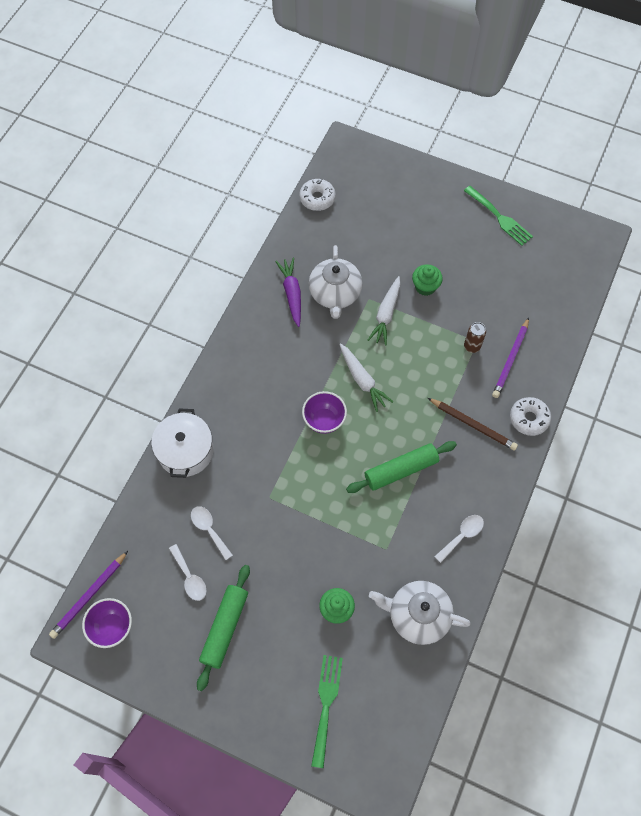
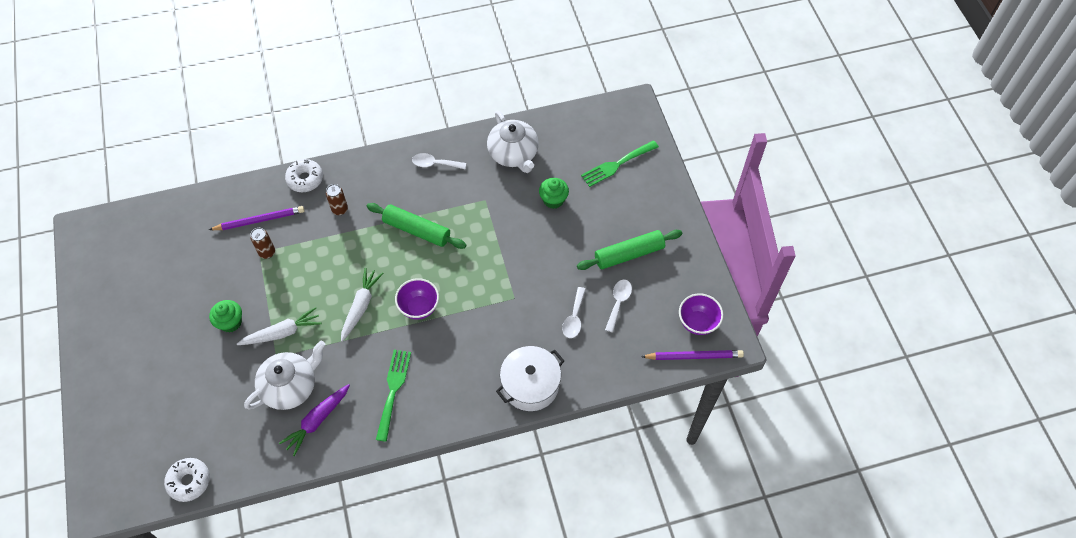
camera: 130 degrees left, 5 degrees down
brown pencil [428,398,518,451] -> brown can [326,184,348,216]
green fork [464,186,533,246] -> green fork moved to [376,350,411,442]

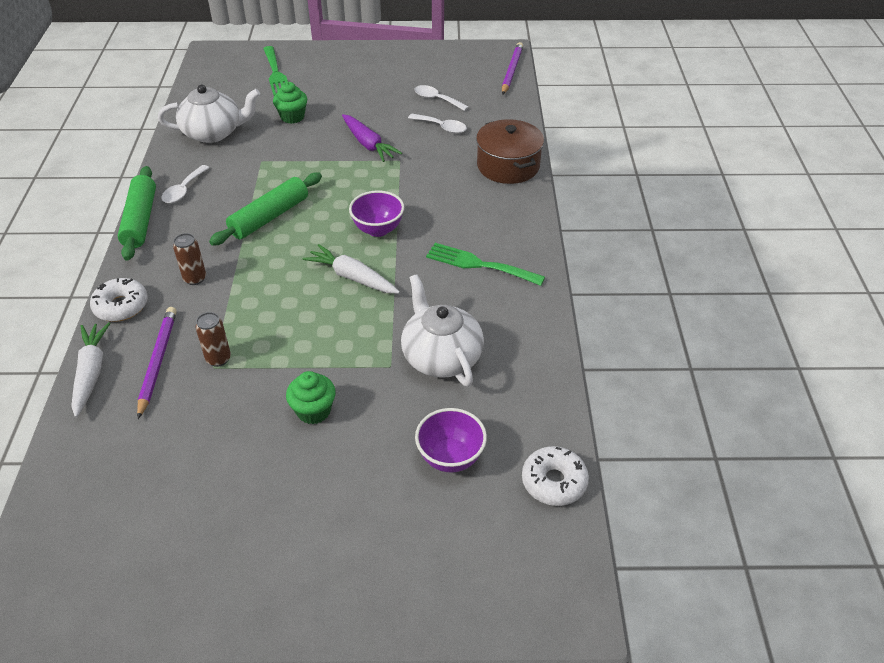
camera: 75 degrees left, 15 degrees down
white carrot [237,307,322,345] -> white carrot moved to [72,322,110,418]
purple carrot [279,384,350,456] -> purple carrot moved to [342,114,402,162]
white pot [496,346,564,411] -> brown pot [476,119,544,184]
green rolling pin [577,230,682,270] -> green rolling pin moved to [118,166,156,261]
purple bowl [679,293,723,335] -> purple bowl moved to [415,408,487,472]

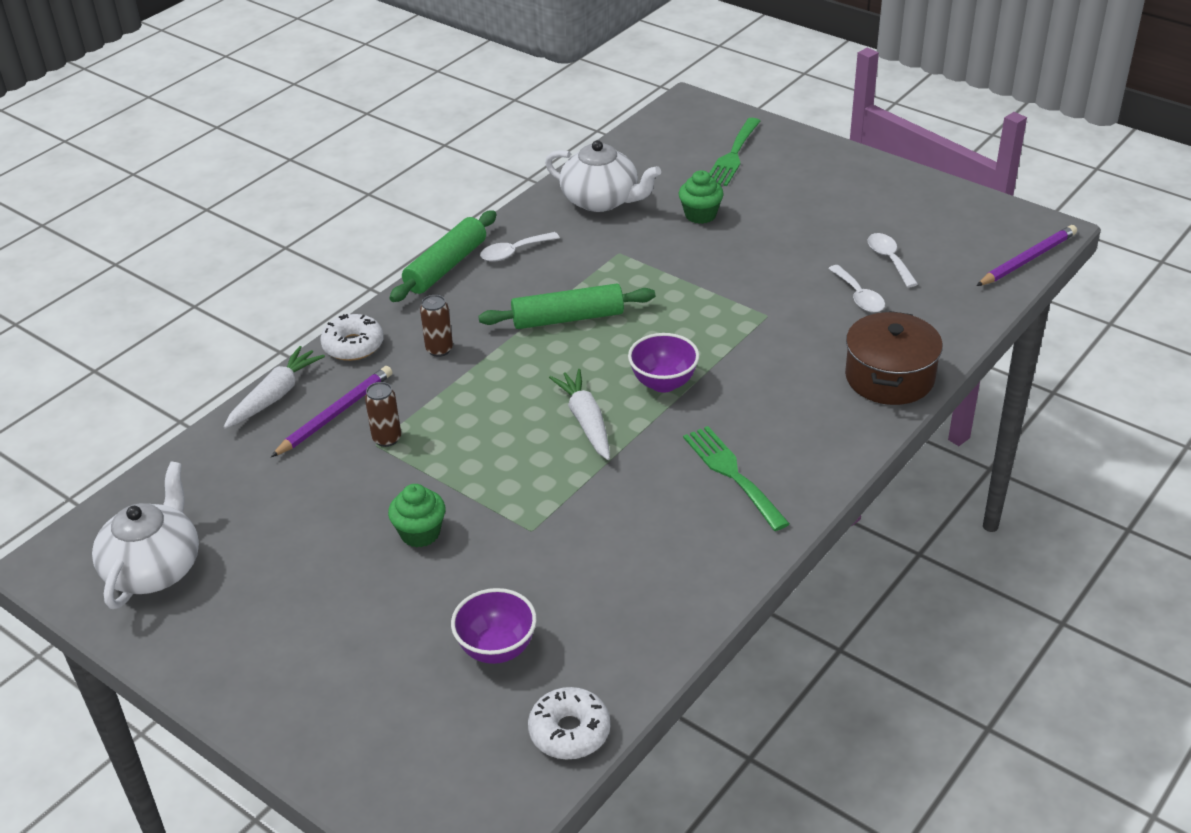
camera: 40 degrees right, 5 degrees down
purple carrot [342,114,402,162] -> none
white teapot [401,274,484,387] -> white teapot moved to [92,462,199,609]

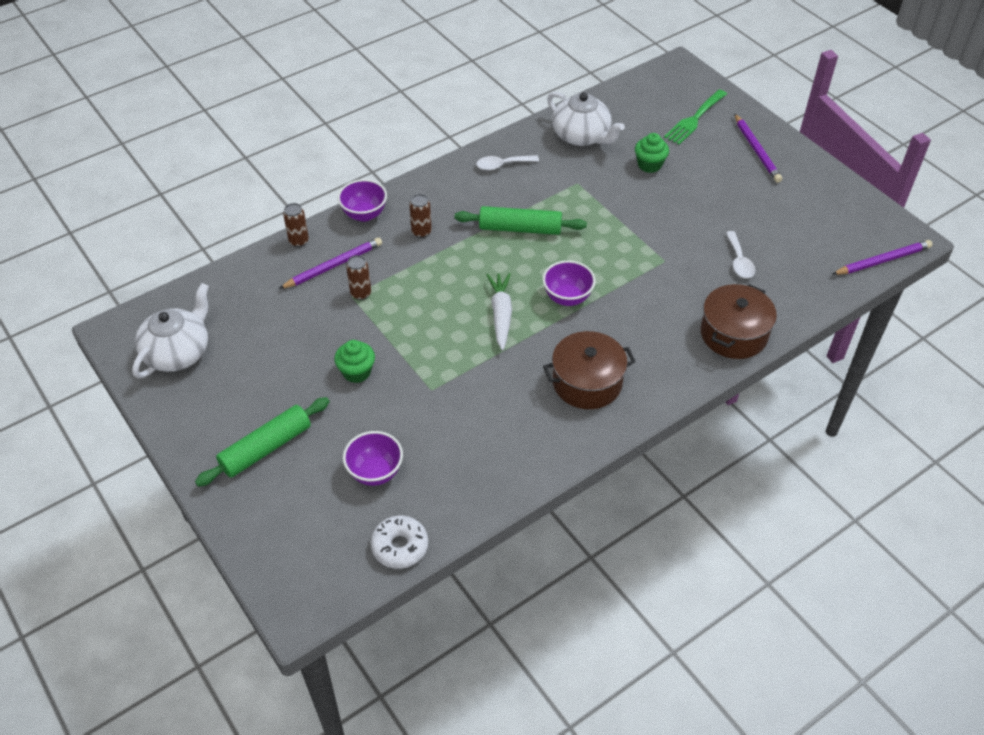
camera: 15 degrees right, 10 degrees up
white carrot [224,346,325,429] -> brown can [283,203,309,247]
white donut [320,314,384,361] -> purple bowl [337,179,387,222]
green rolling pin [389,210,497,302] -> green rolling pin moved to [195,397,330,487]
green fork [683,426,790,531] -> brown pot [543,331,636,409]
white spoon [868,233,918,287] -> none
none -> purple pencil [734,113,782,183]

